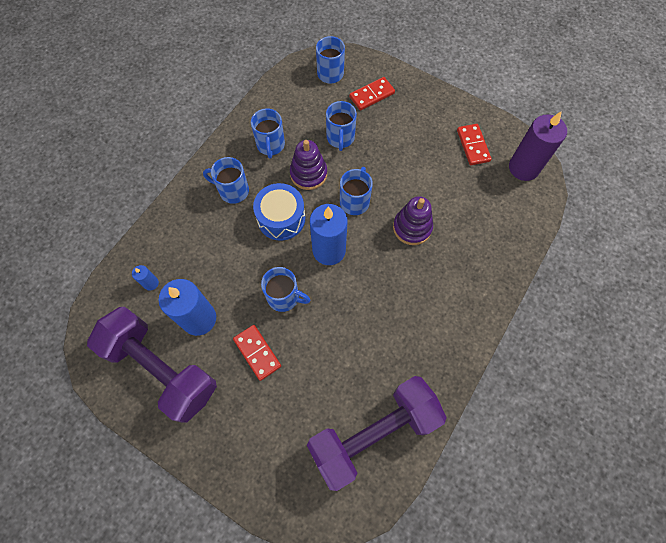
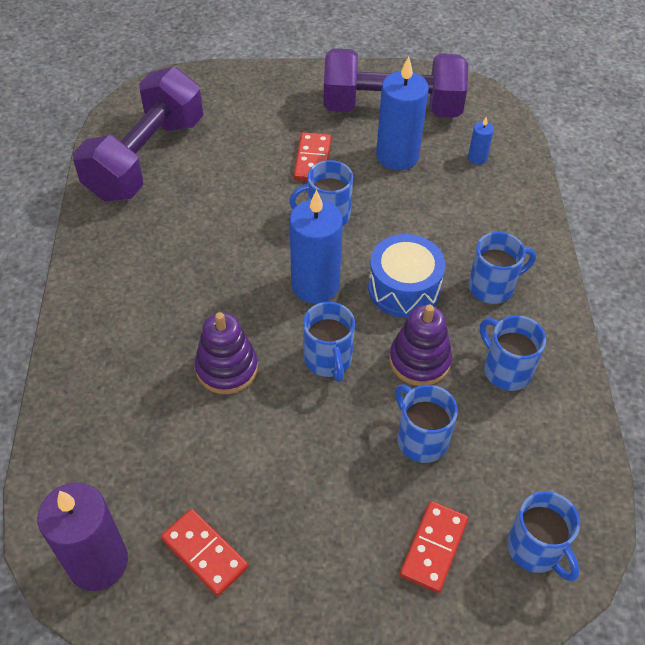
camera: 145 degrees right, 15 degrees down
red domino [233,325,281,381] -> red domino turned 75 degrees clockwise [294,132,331,181]

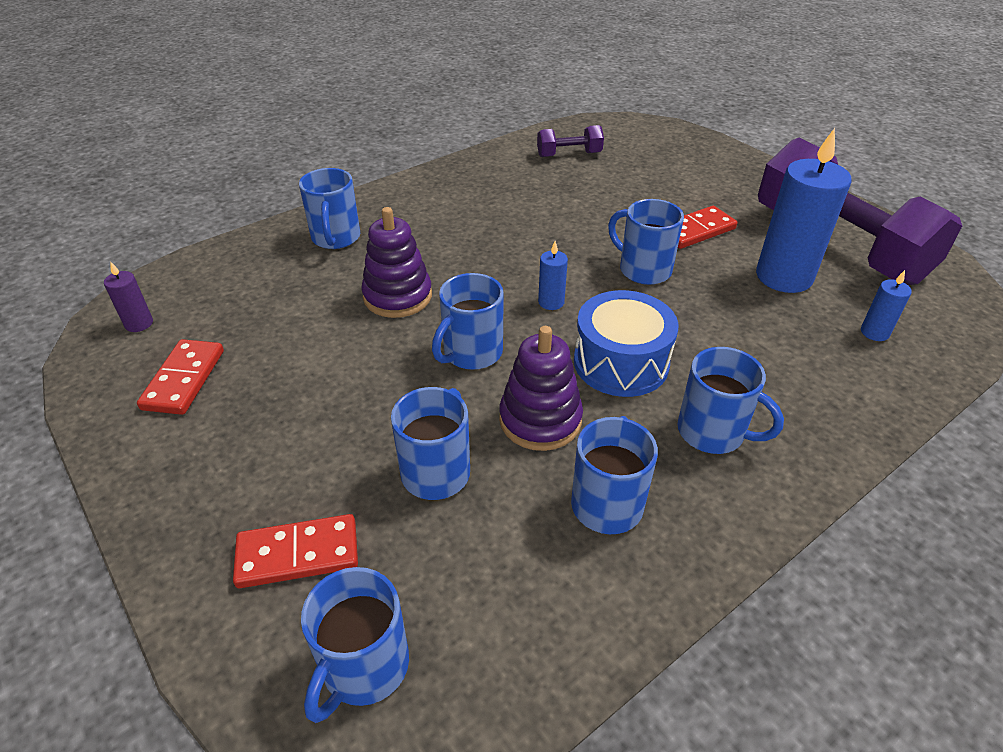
camera: 55 degrees right, 10 degrees down
purple candle [38,482,128,591] -> purple candle [104,261,153,332], size x0.45
purple dumbbell [73,67,203,201] -> purple dumbbell [537,125,604,157], size x0.42
blue candle [290,189,343,304] -> blue candle [538,241,568,310], size x0.45
none -> blue mug [299,168,360,249]

